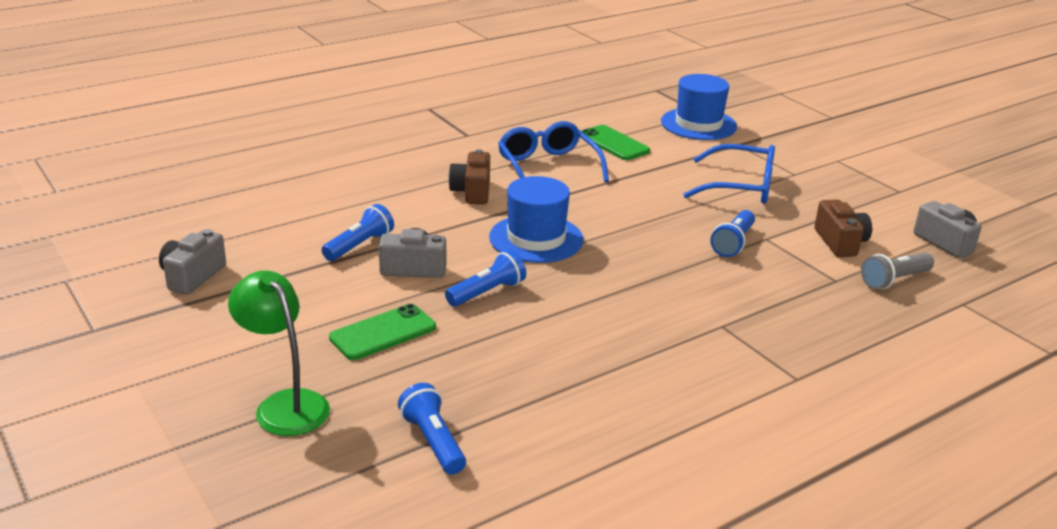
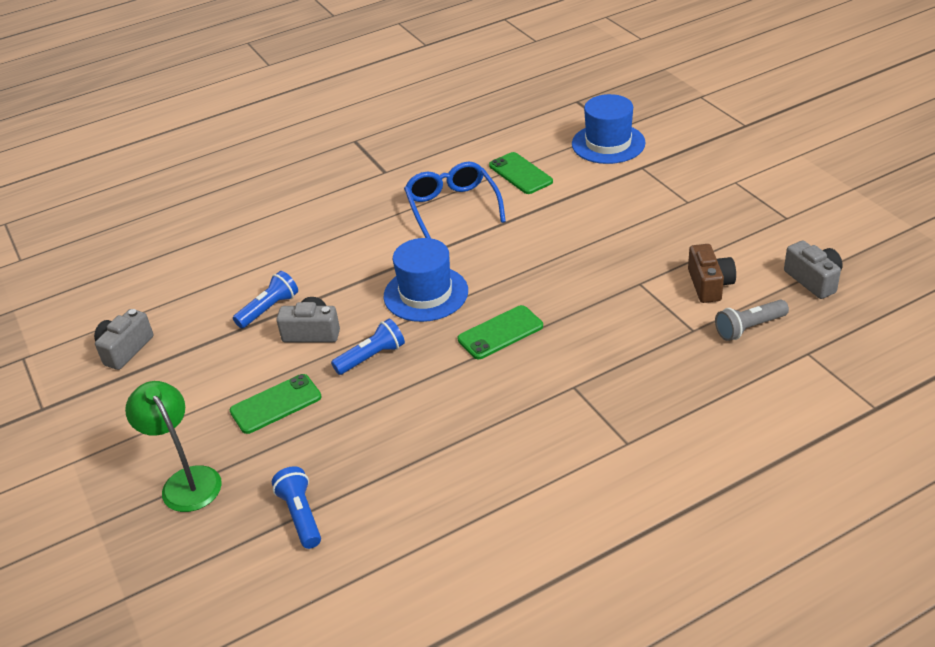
camera: 10 degrees right, 10 degrees up
brown camera [448,149,490,204] -> none
blue glasses [683,144,775,204] -> none
blue flashlight [710,210,755,257] -> none
none -> green phone [458,305,543,359]

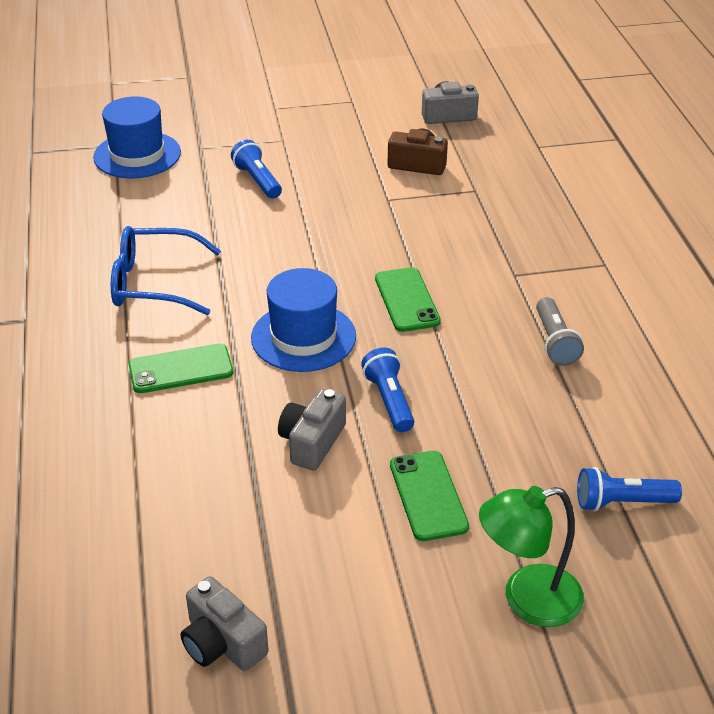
camera: 75 degrees left, 0 degrees up
blue flashlight [233,271,298,328] -> blue flashlight moved to [231,140,282,199]
green phone [489,152,553,194] -> green phone moved to [129,343,233,393]
grey flashlight [715,300,789,341] -> grey flashlight moved to [536,297,584,366]

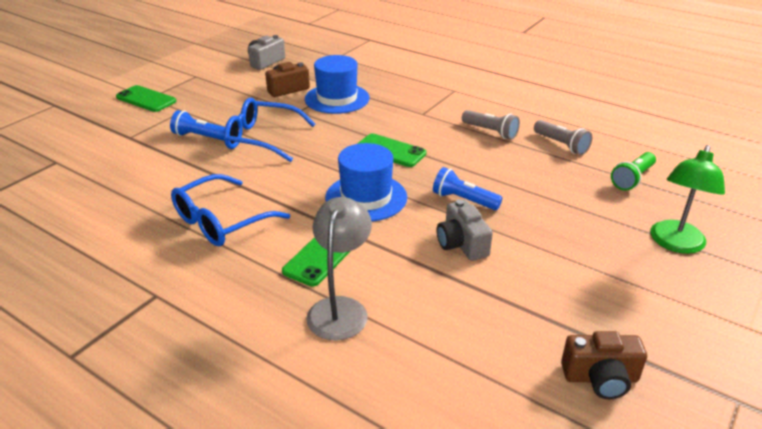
camera: 45 degrees left, 5 degrees down
blue hat [93,96,181,178] -> blue hat moved to [305,55,370,114]
grey camera [181,576,269,671] -> brown camera [561,331,647,399]
green phone [390,451,469,541] -> green phone moved to [116,85,176,112]
blue flashlight [577,467,682,511] -> green flashlight [611,152,656,191]
none -> blue glasses [224,98,316,162]
none -> grey lamp [306,197,372,341]
none -> grey flashlight [534,120,592,155]

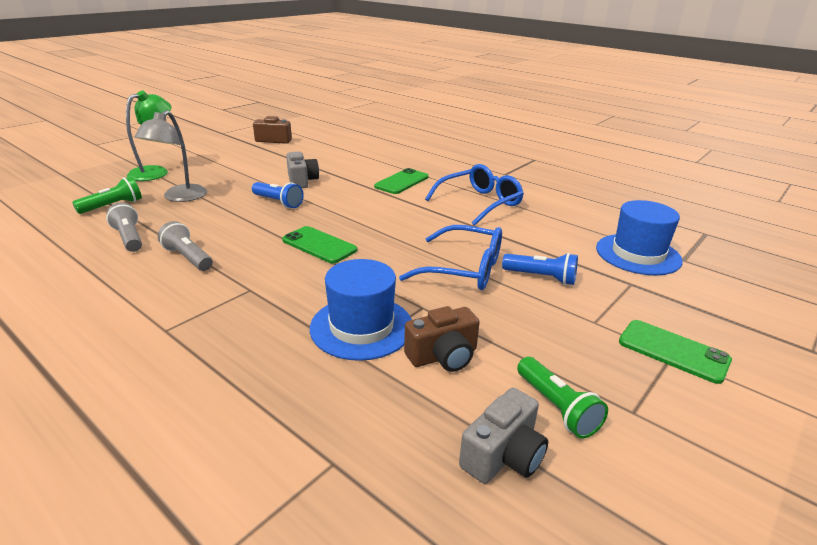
camera: 175 degrees left, 5 degrees down
grey lamp [306,197,372,341] -> grey lamp moved to [135,110,207,202]
blue hat [325,143,407,222] -> blue hat moved to [596,200,683,275]
none -> green flashlight [517,357,608,439]

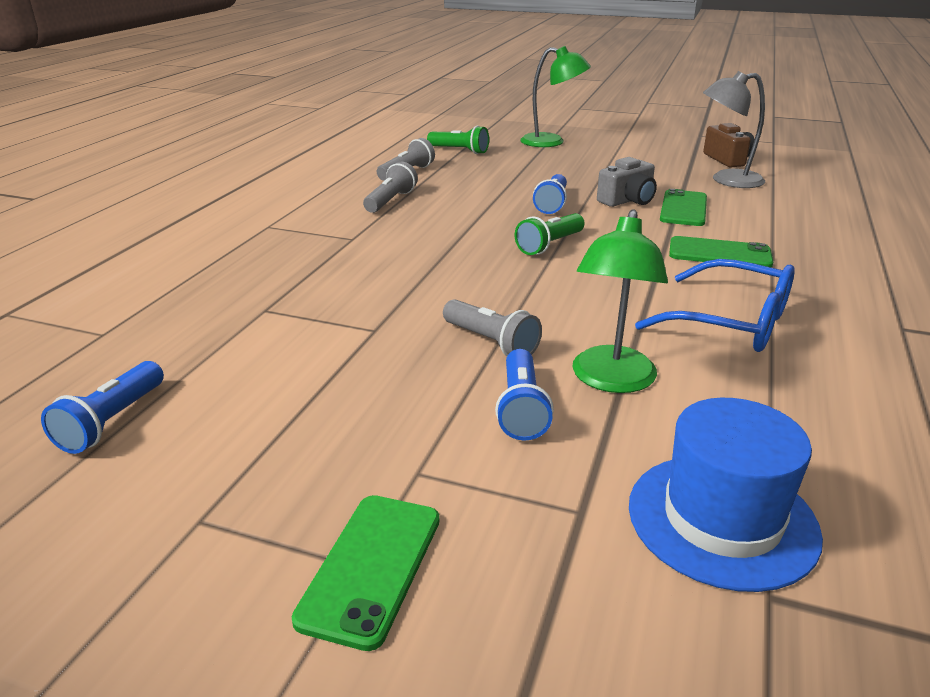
camera: 70 degrees right, 0 degrees up
grey lamp [135,110,207,202] -> grey lamp moved to [703,71,765,188]
green phone [282,226,357,263] -> green phone moved to [660,189,707,226]
blue hat [310,259,412,361] -> none
blue glasses [399,225,502,290] -> grey flashlight [443,299,542,356]
brown camera [404,306,480,372] -> none
grey camera [459,388,548,484] -> blue flashlight [41,361,164,454]
green flashlight [517,357,608,439] -> green flashlight moved to [515,213,585,255]
none -> green lamp [573,209,668,393]

